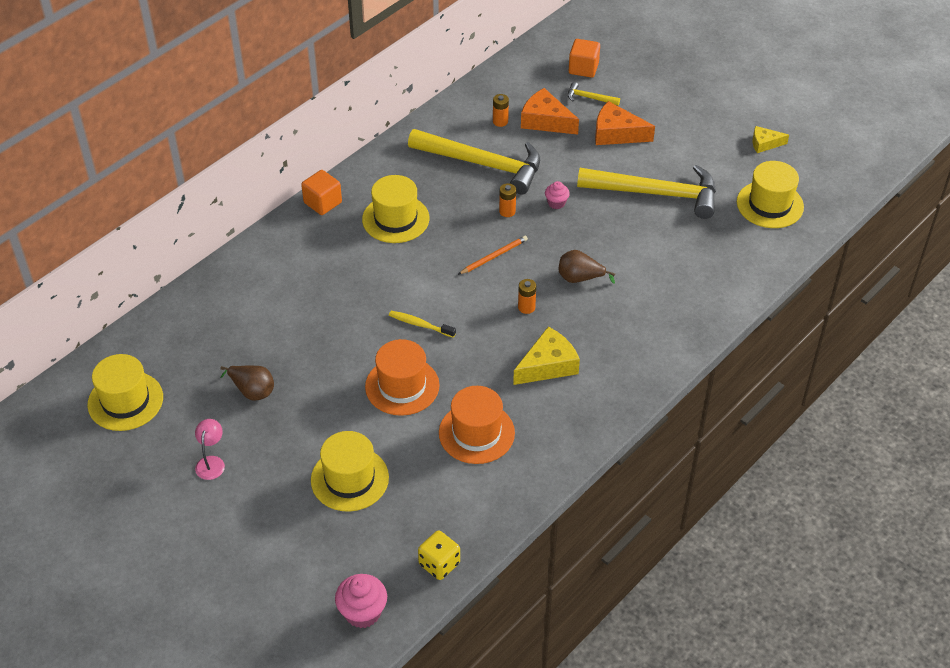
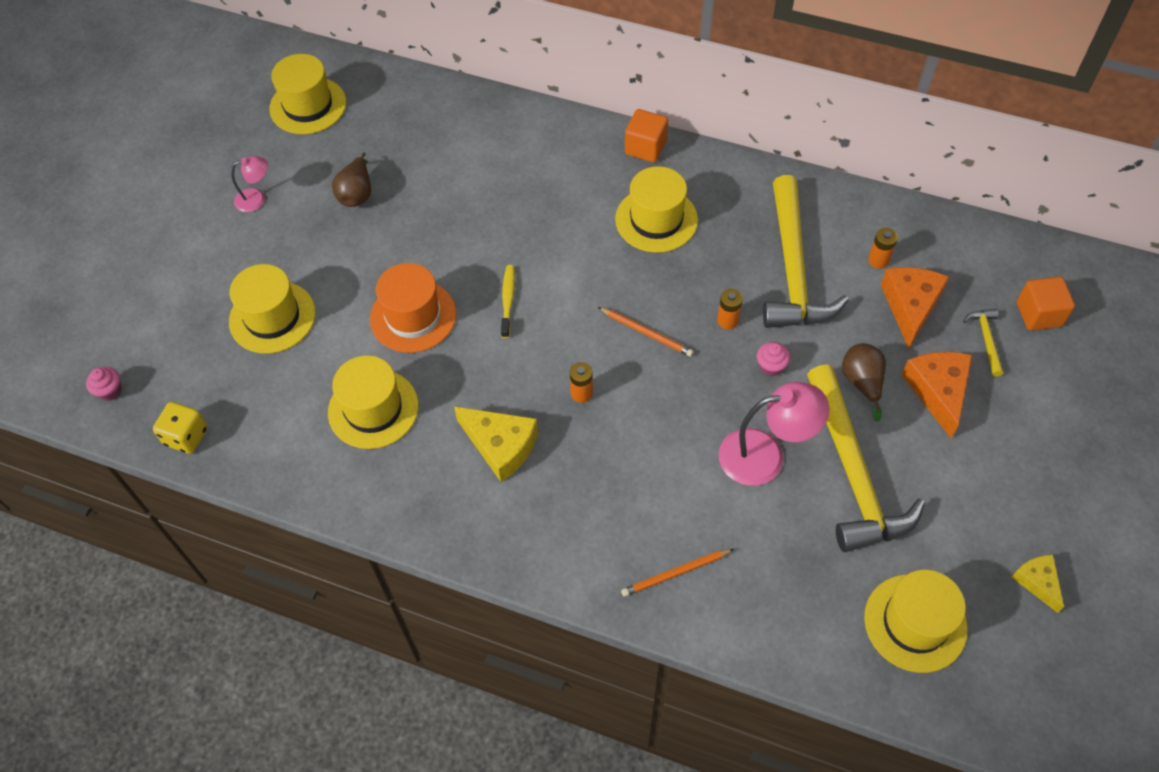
camera: 70 degrees right, 10 degrees up
pink cupcake [335,574,387,628] -> pink cupcake [86,367,122,401], size x0.60
orange hat [439,386,515,464] -> yellow hat [328,355,418,449]
brown pear [558,250,615,284] -> brown pear moved to [842,343,886,422]
none -> orange pencil [621,549,734,597]
none -> pink lamp [719,382,829,486]

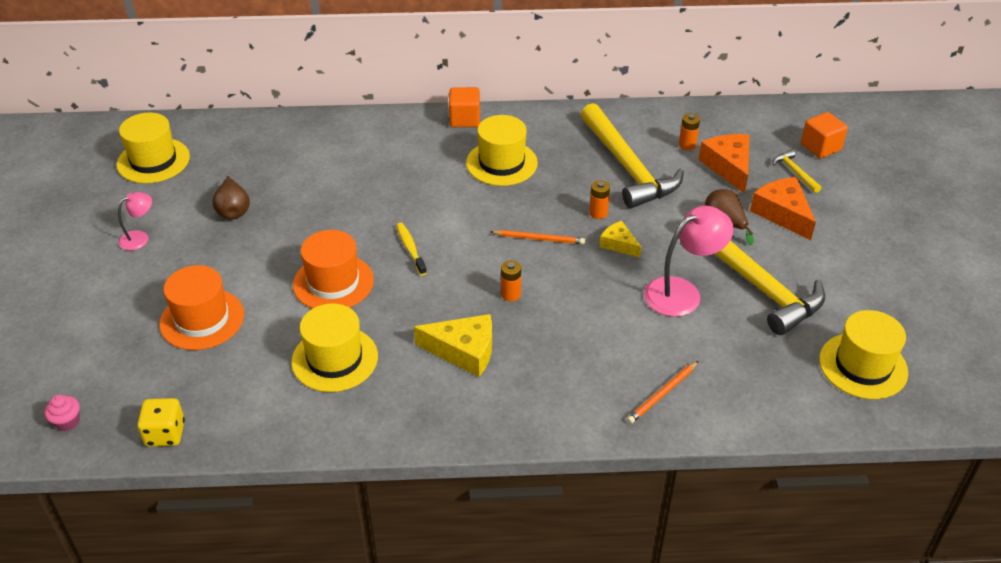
camera: 25 degrees left, 15 degrees down
yellow hat [229,264,316,354] -> orange hat [159,265,244,350]
pink cupcake [757,342,790,376] -> none
yellow cheese [1012,555,1064,613] -> yellow cheese moved to [600,221,641,258]

